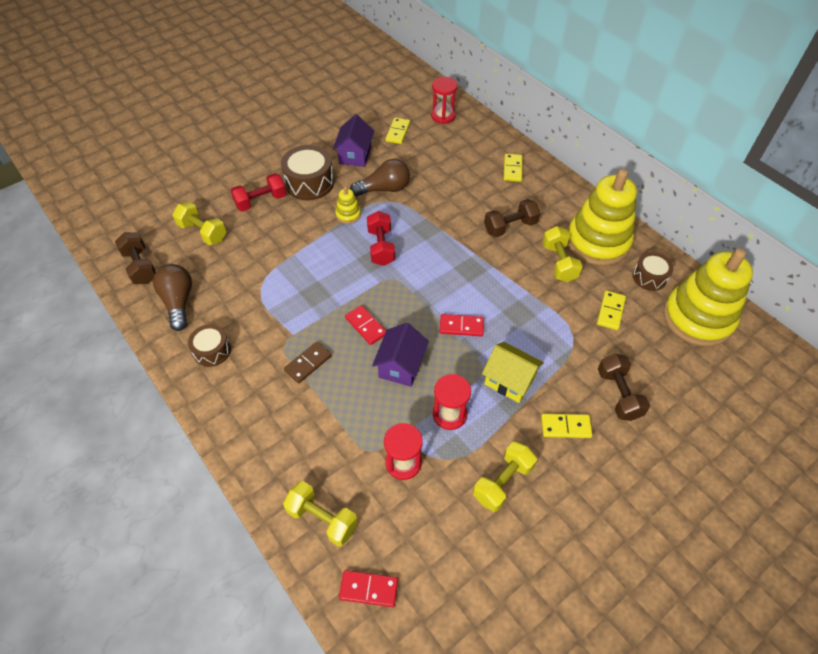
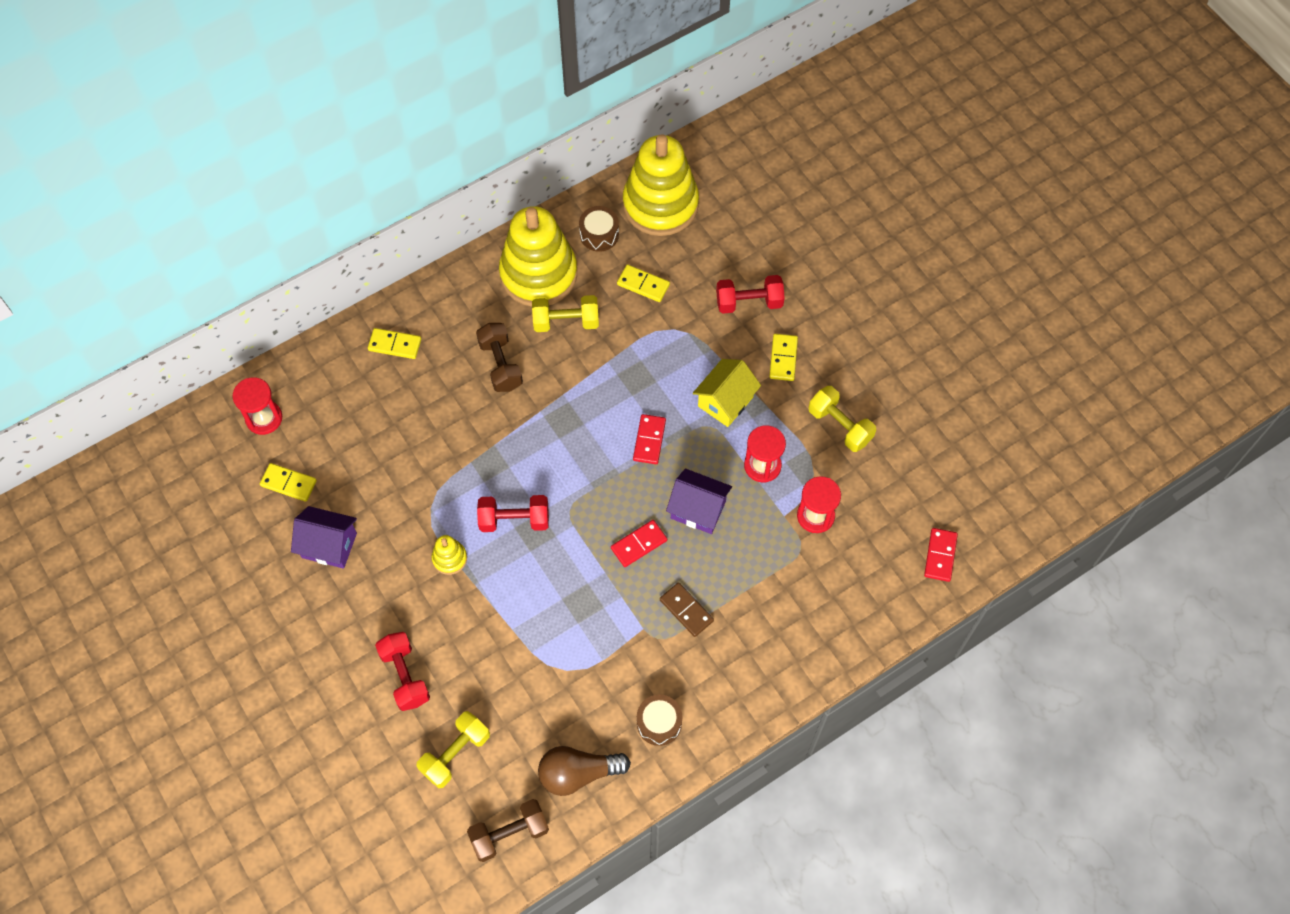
camera: 85 degrees left, 10 degrees up
brown drum [281,145,334,200] -> none
yellow dumbbell [283,481,358,547] -> none
brown light bulb [350,159,410,196] -> none
brown dumbbell [598,354,650,421] -> red dumbbell [716,275,785,314]

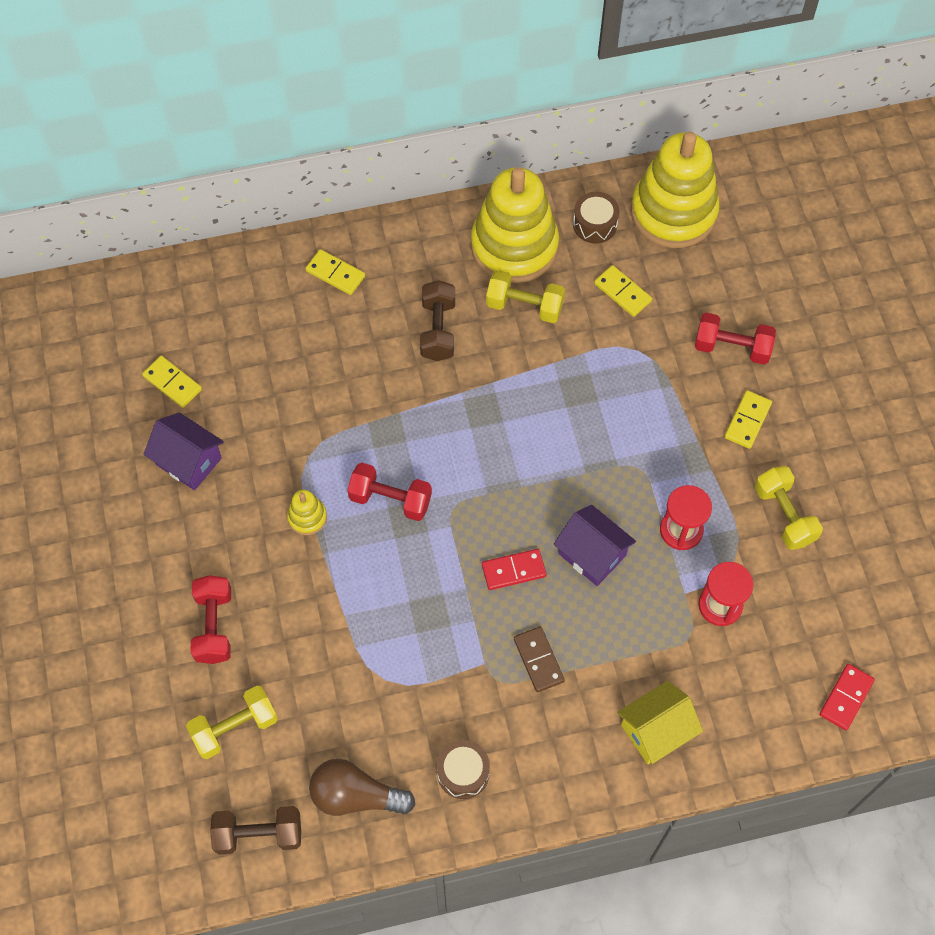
camera: 20 degrees right, 0 degrees up
red hourglass [232,377,282,435] -> none
red domino [633,414,666,464] -> none
yellow house [693,359,761,427] -> yellow house moved to [617,681,703,764]

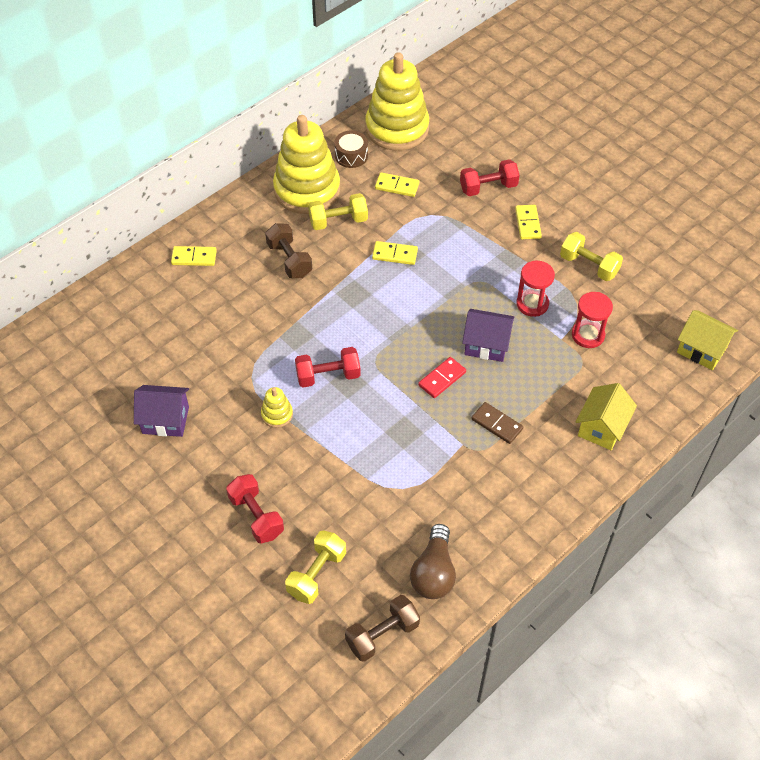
camera: 30 degrees left, 10 degrees down
yellow domino [142,356,202,408] -> yellow domino moved to [372,241,418,265]
brown light bulb [309,759,415,816] -> brown light bulb turned 60 degrees counterclockwise [410,524,456,599]
brown drum [437,740,490,799] -> none
red domino [819,664,875,730] -> yellow house [677,310,738,370]

